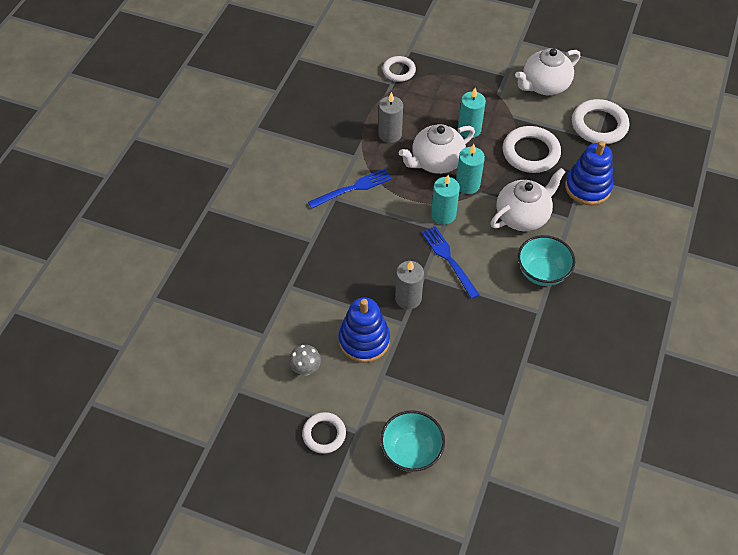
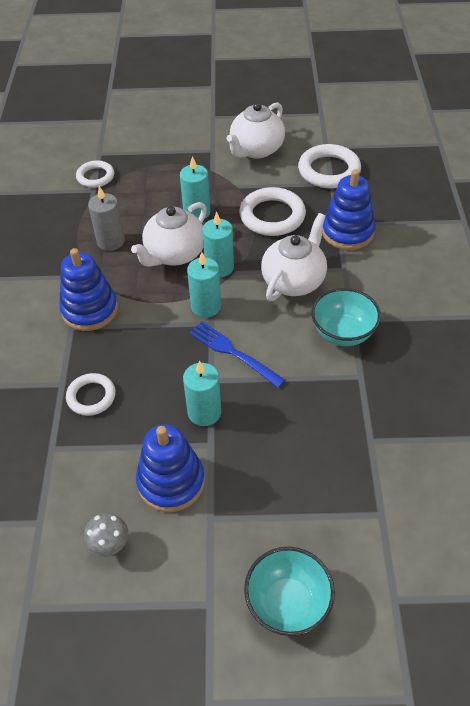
camera: 20 degrees left, 5 degrees down
white ring [302,412,346,454] -> white ring moved to [66,373,116,416]
blue fork [308,168,392,208] -> blue stacking toy [59,248,118,331]
grey candle [395,261,424,309] -> turquoise candle [183,361,221,426]

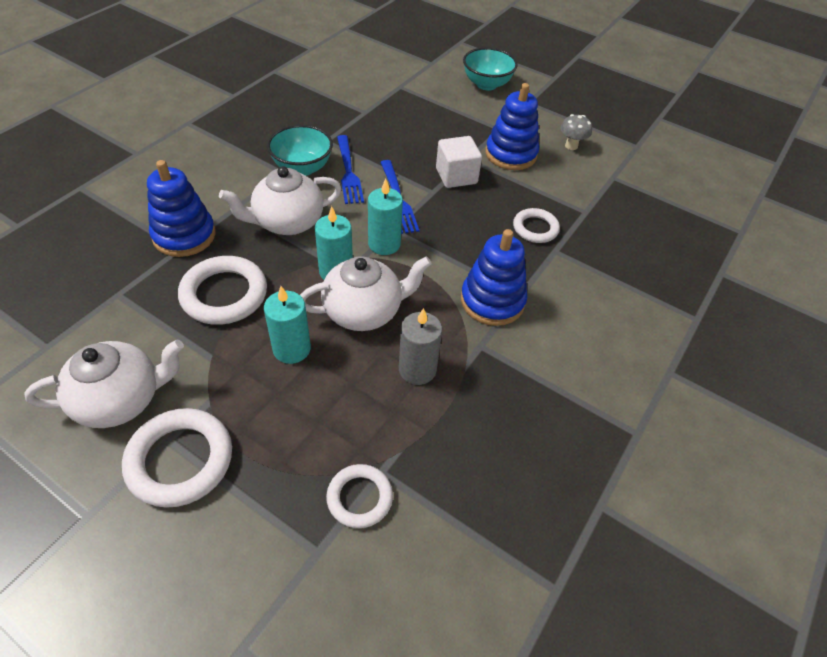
camera: 150 degrees left, 0 degrees up
turquoise candle [183,361,221,426] -> white cube [436,136,482,188]
white ring [298,144,361,188] -> white ring moved to [122,408,232,508]
none -> blue fork [337,135,364,204]

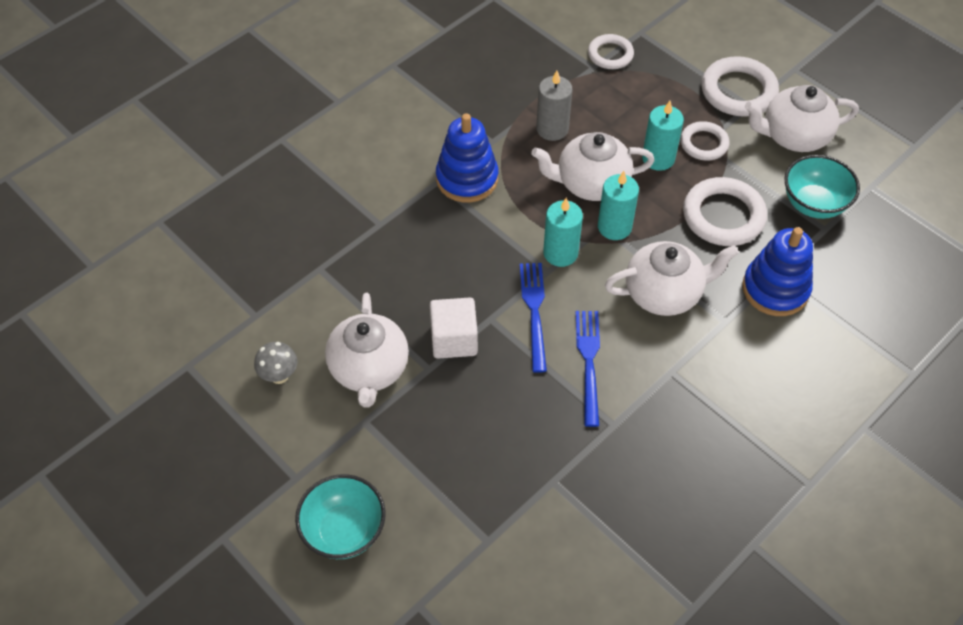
camera: 165 degrees left, 5 degrees up
turquoise bowl [267,125,333,176] -> turquoise bowl moved to [784,155,860,219]
blue stacking toy [486,83,539,170] -> white teapot [325,293,409,408]
white ring [513,208,560,243] -> white ring moved to [680,121,730,161]

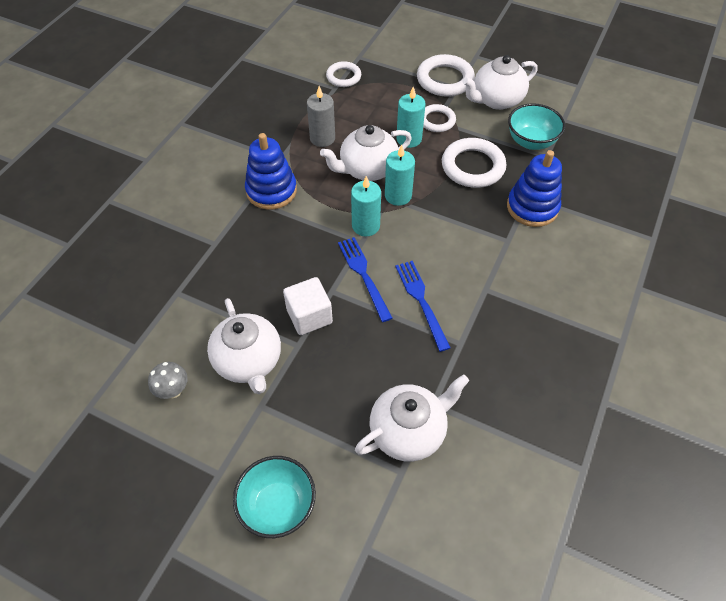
camera: 20 degrees left, 0 degrees up
white teapot [605,241,739,316] -> white teapot moved to [355,374,469,462]

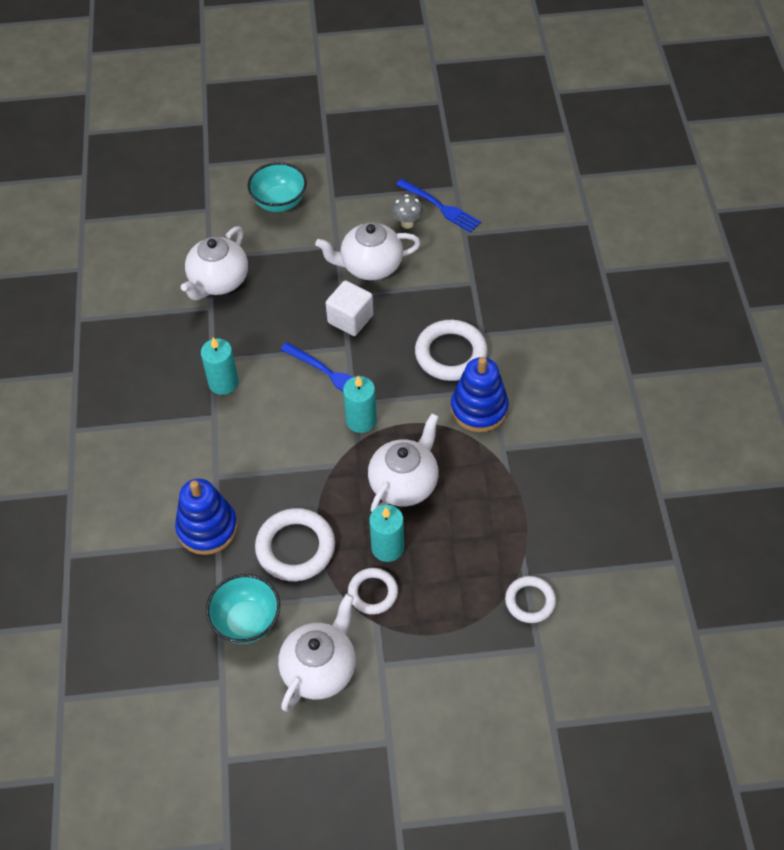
camera: 150 degrees right, 0 degrees up
white teapot [207,298,281,394] -> white teapot turned 45 degrees counterclockwise [315,222,421,280]
grey candle [307,86,335,147] -> none
turquoise candle [385,145,415,206] -> turquoise candle moved to [201,337,238,395]
blue fork [395,261,451,352] -> blue fork moved to [396,179,481,233]
white ring [417,54,475,97] -> white ring moved to [415,320,488,381]

